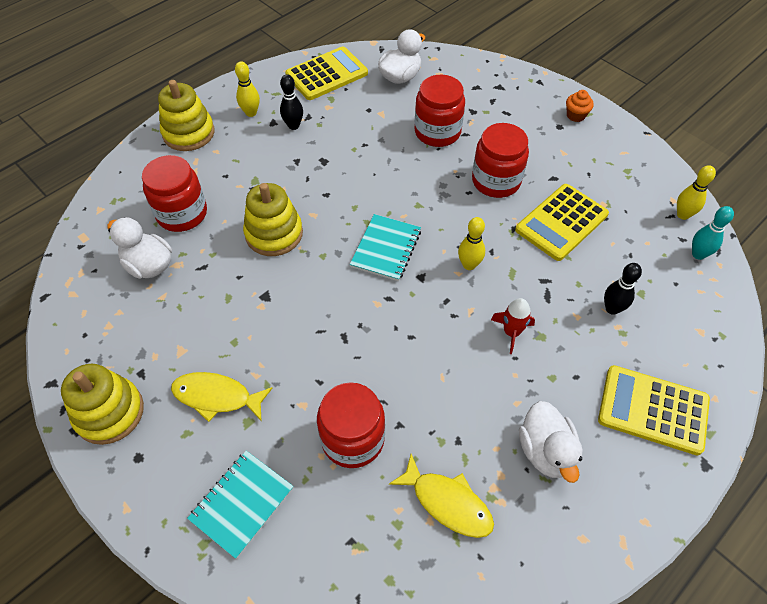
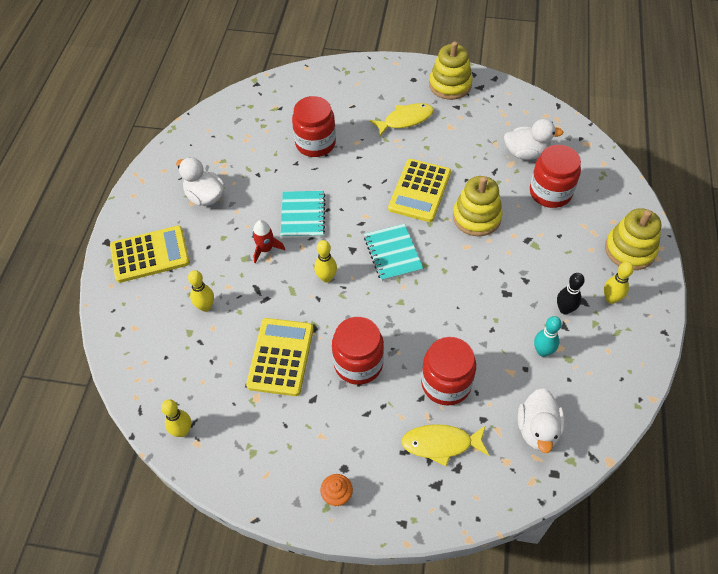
camera: 145 degrees right, 0 degrees up
turquoise notebook [187,451,294,559] -> turquoise notebook moved to [280,191,326,238]
yellow calculator [285,46,368,100] -> yellow calculator moved to [388,159,451,222]
yellow fish [389,454,494,538] -> yellow fish moved to [401,424,489,466]
black bowling pin [604,263,642,315] -> yellow bowling pin [188,270,214,312]
turquoise bowling pin [692,206,734,260] -> turquoise bowling pin moved to [534,316,562,357]

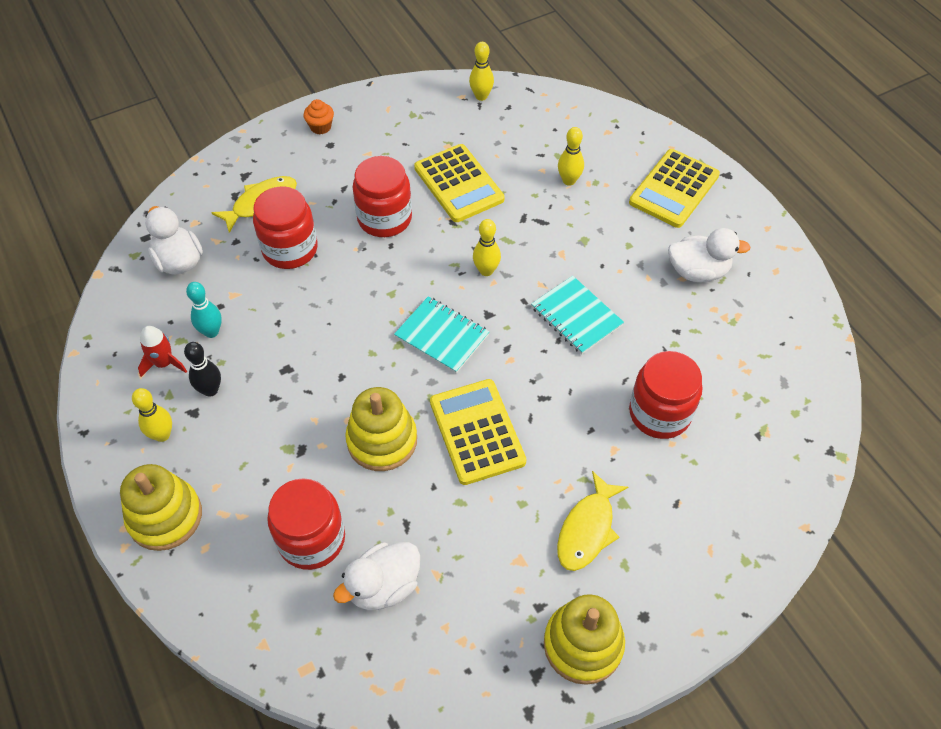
camera: 140 degrees right, 0 degrees up
red rocket [252,220,285,263] -> red rocket moved to [138,326,187,377]

